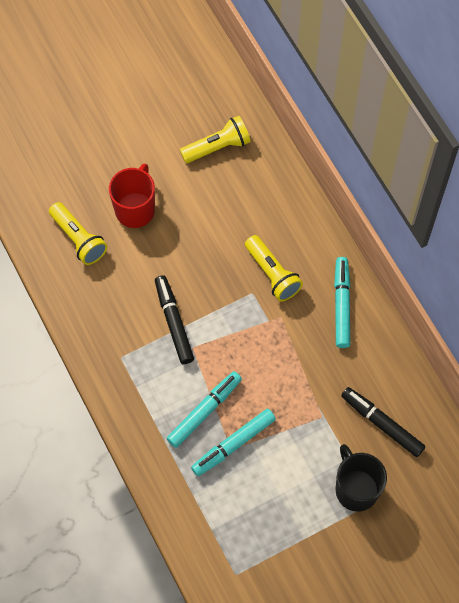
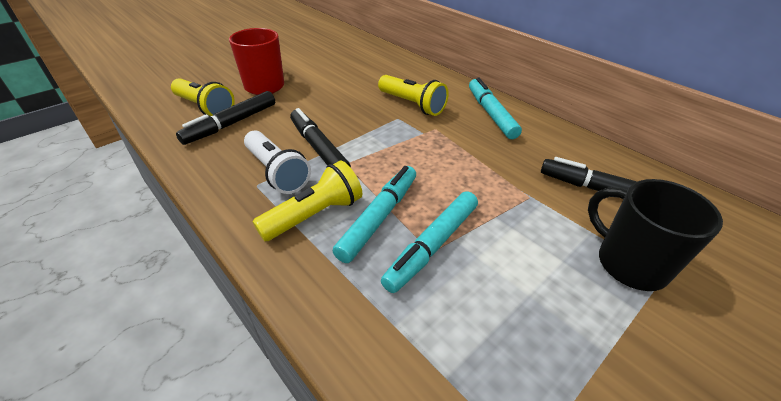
camera: 15 degrees left, 25 degrees down
yellow flashlight [180,116,251,163] -> yellow flashlight moved to [253,161,362,241]
none -> black marker [176,91,275,145]
none -> white flashlight [244,130,311,194]

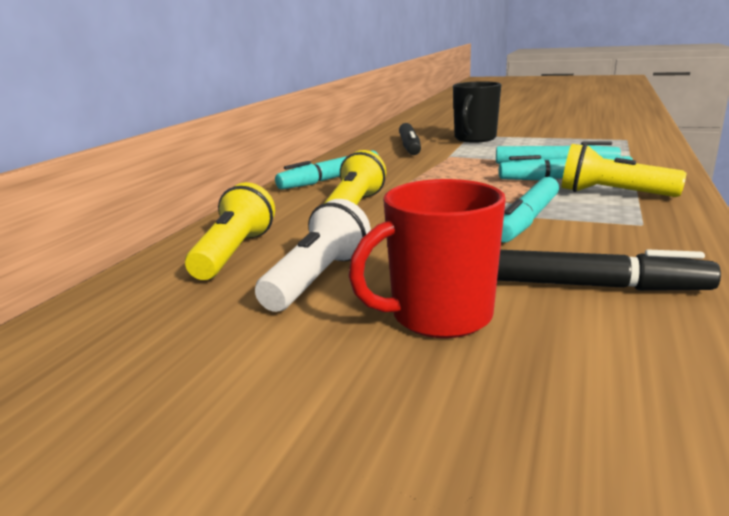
camera: 115 degrees left, 20 degrees down
yellow flashlight [171,78,235,116] -> yellow flashlight moved to [185,182,275,280]
white flashlight [244,130,311,194] -> white flashlight moved to [255,199,371,312]
black marker [290,108,351,168] -> turquoise marker [501,177,559,242]

